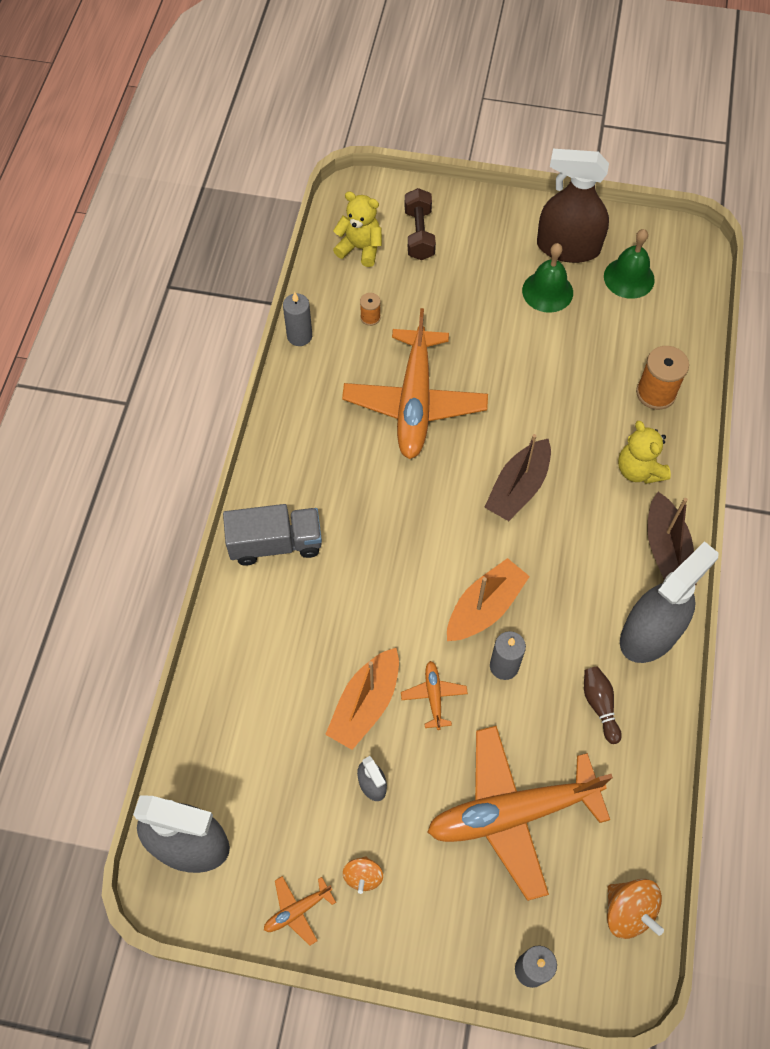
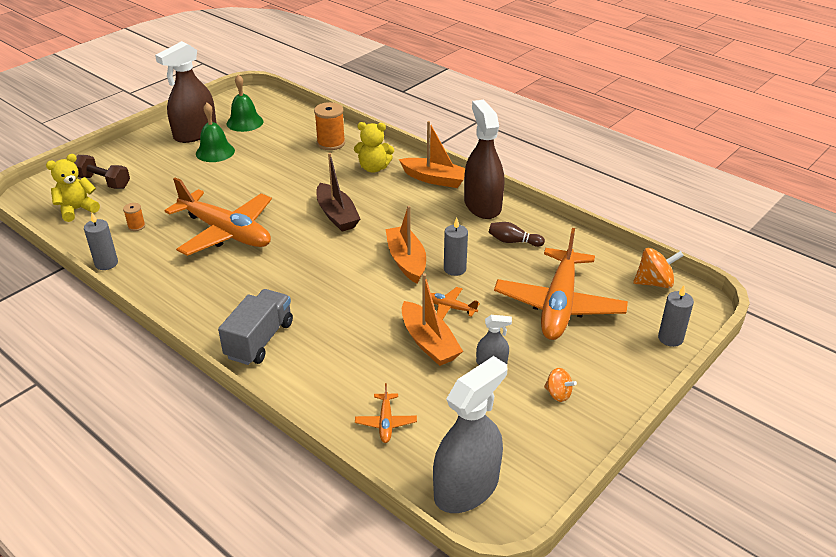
camera: 60 degrees left, 25 degrees down
orange plane [264,876,336,946] -> orange plane moved to [355,383,417,443]
grey spray bottle [620,541,718,663] -> brown spray bottle [464,100,505,219]
brown boat [647,492,697,585] -> orange boat [399,121,465,188]

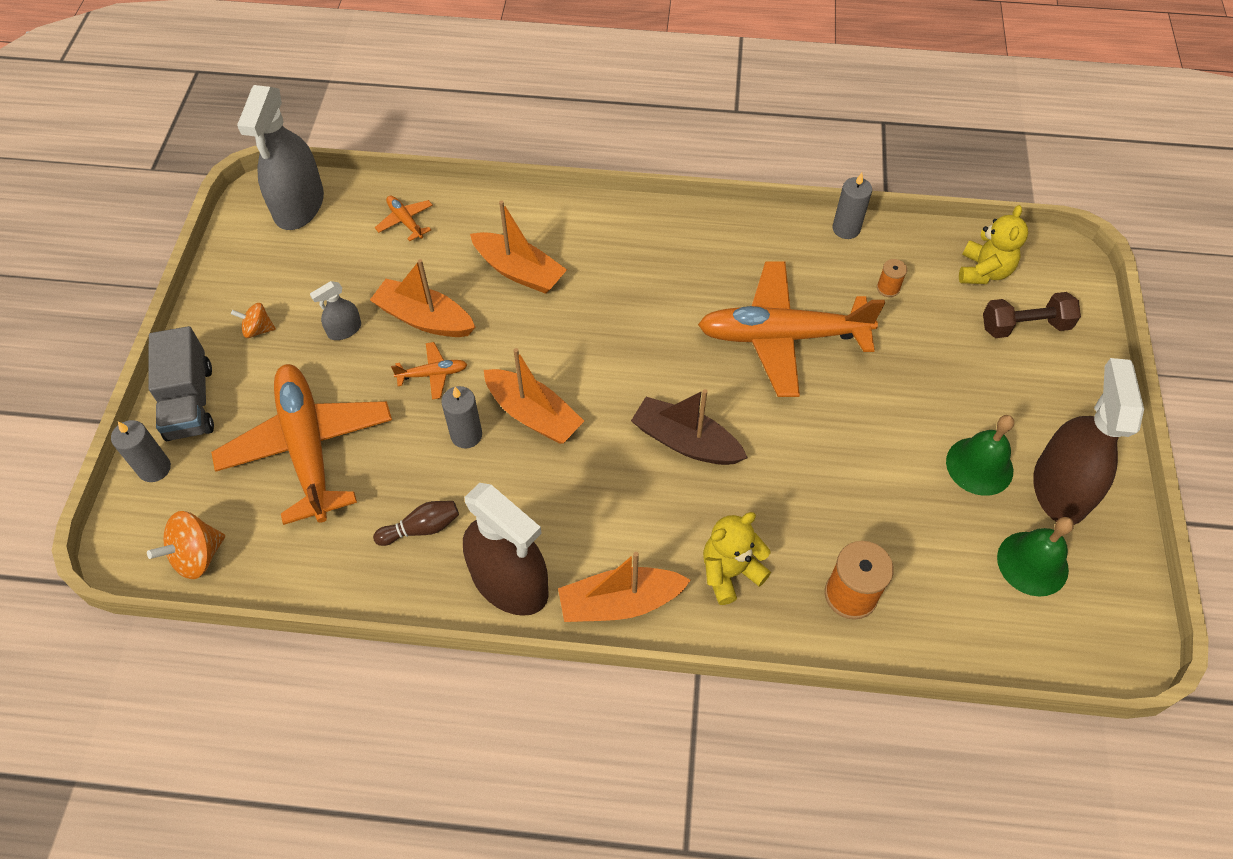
camera: 145 degrees right, 20 degrees up
grey truck [218,289,293,365] -> grey truck moved to [148,326,214,441]
none -> orange boat [470,201,567,294]

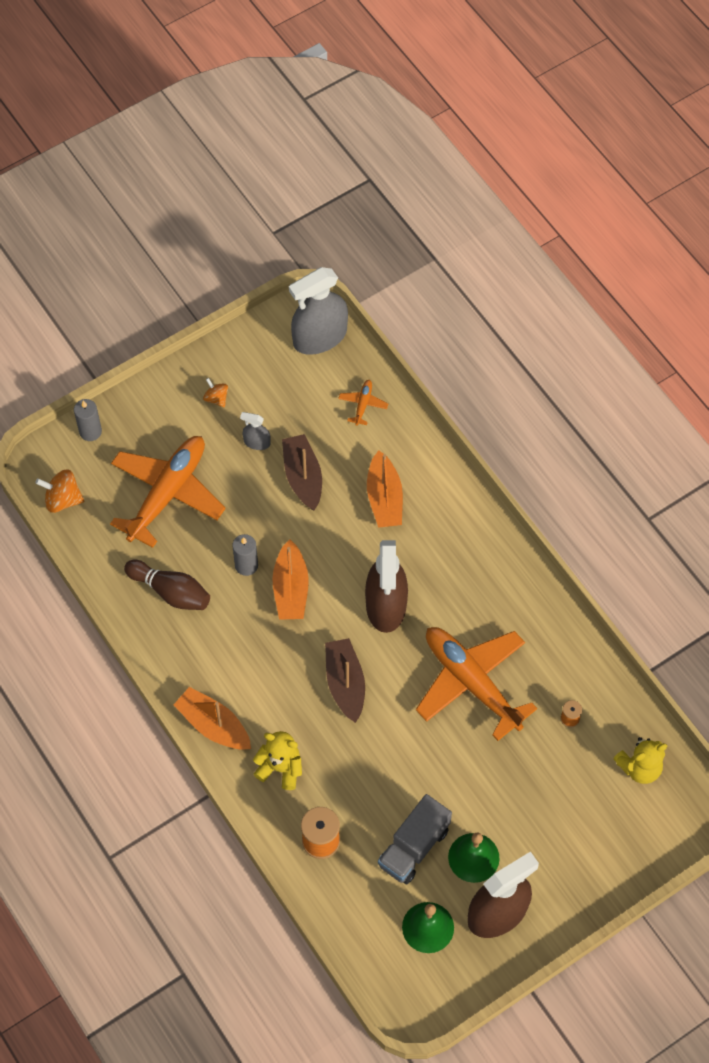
camera: 50 degrees right, 5 degrees up
grey truck [148,326,214,441] -> grey truck moved to [378,794,452,884]
orange boat [370,259,476,337] -> brown boat [282,434,322,511]
brown bowling pin [373,501,459,546] -> brown bowling pin [124,559,210,610], size x1.57
orange plane [391,342,468,400] -> none
brown spray bottle [463,483,549,616] -> brown spray bottle moved to [365,540,408,633]
grey candle [833,173,872,239] -> none
brown dumbbell [983,292,1081,338] -> none

